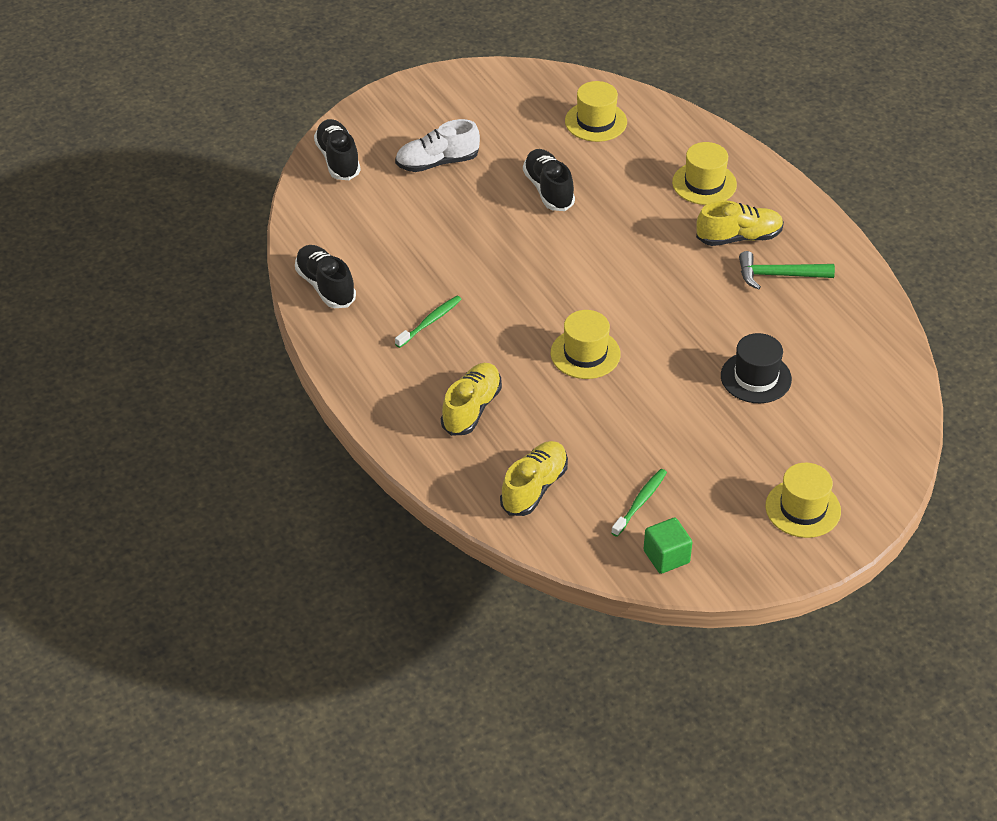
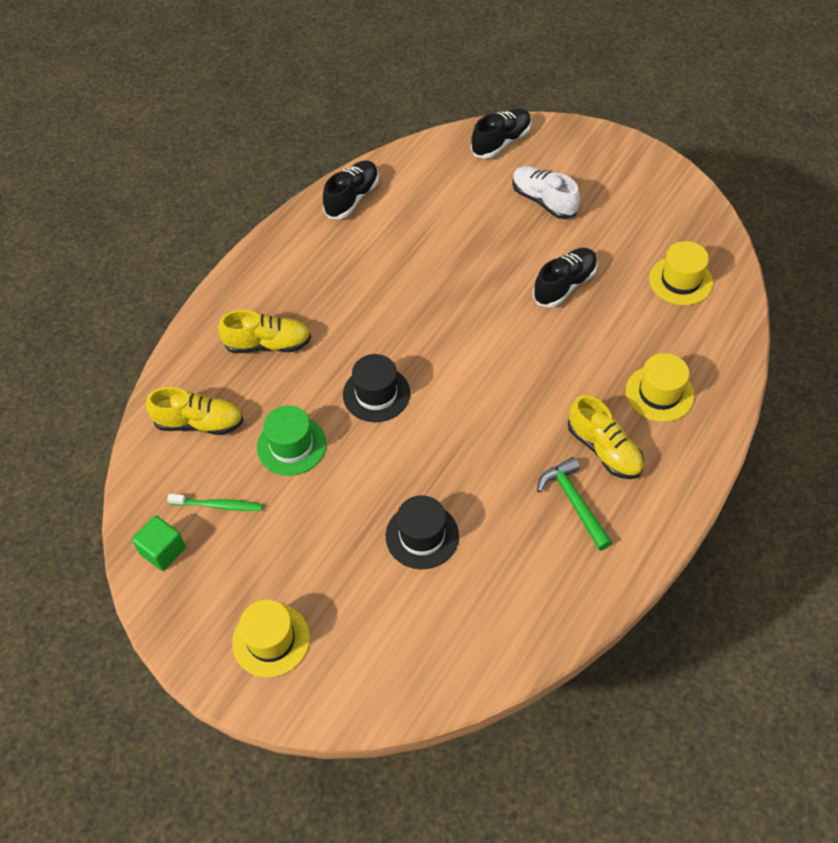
camera: 65 degrees right, 10 degrees up
green toothbrush [395,296,462,348] -> none
yellow hat [551,310,621,379] -> black hat [343,354,410,422]
none -> green hat [257,405,326,476]

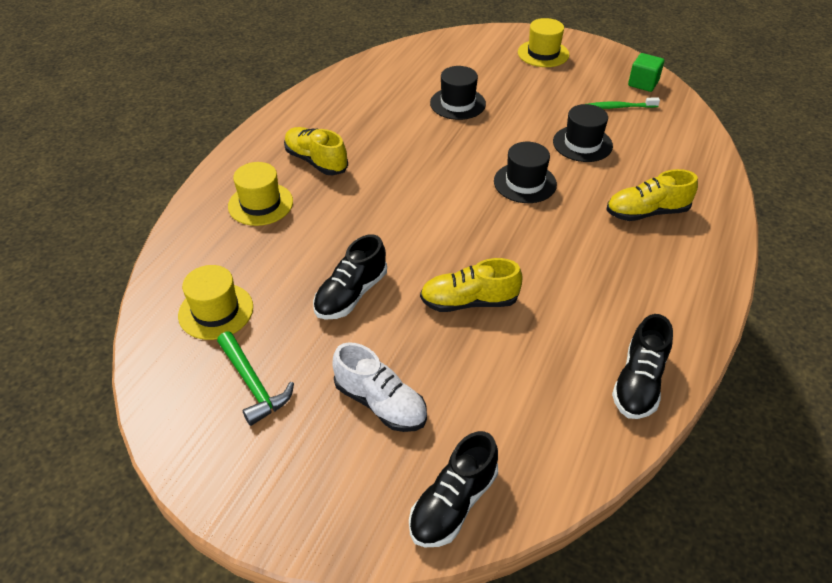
camera: 170 degrees right, 10 degrees down
yellow shoe [146,387,243,435] -> yellow shoe moved to [420,258,522,312]
green hat [257,405,326,476] -> black hat [553,104,613,162]
green hammer [537,457,613,551] -> green hammer moved to [217,332,294,426]

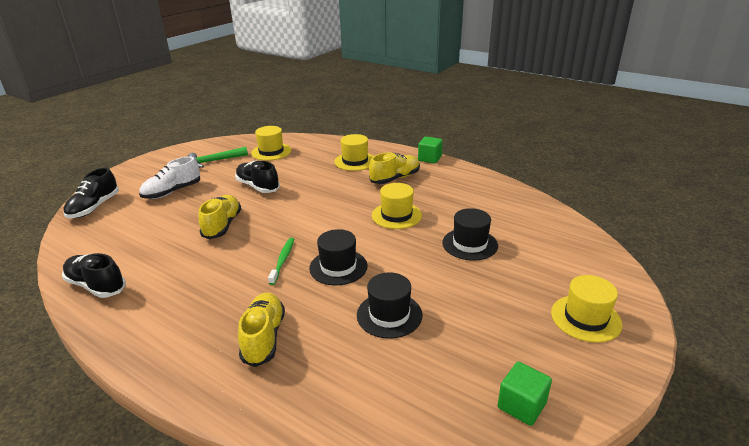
camera: 100 degrees right, 15 degrees down
black shoe [409,431,498,547] -> black shoe turned 120 degrees counterclockwise [64,168,119,218]
green toothbrush [588,97,660,109] -> green toothbrush moved to [268,238,294,285]
none -> yellow hat [372,183,422,229]
none -> green cube [418,137,443,164]

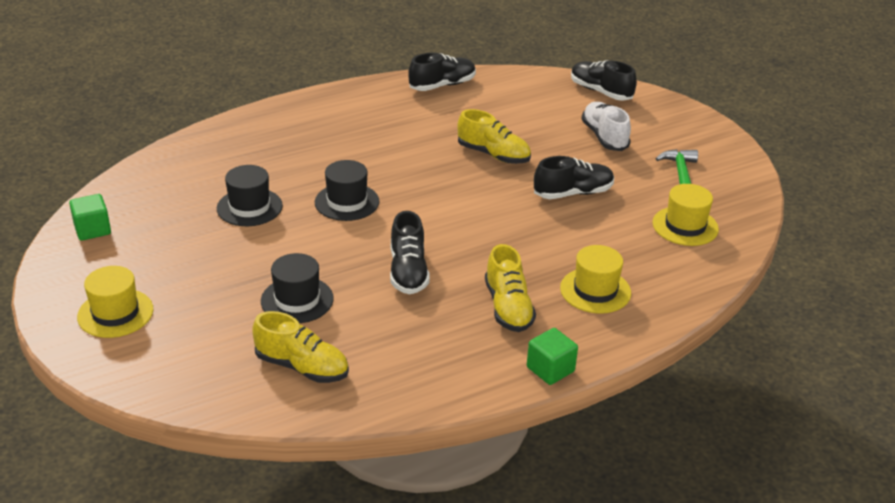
camera: 115 degrees right, 5 degrees up
yellow shoe [238,292,285,367] -> yellow shoe moved to [252,311,349,383]
green toothbrush [268,238,294,285] -> none
yellow hat [372,183,422,229] -> black shoe [390,211,430,294]

